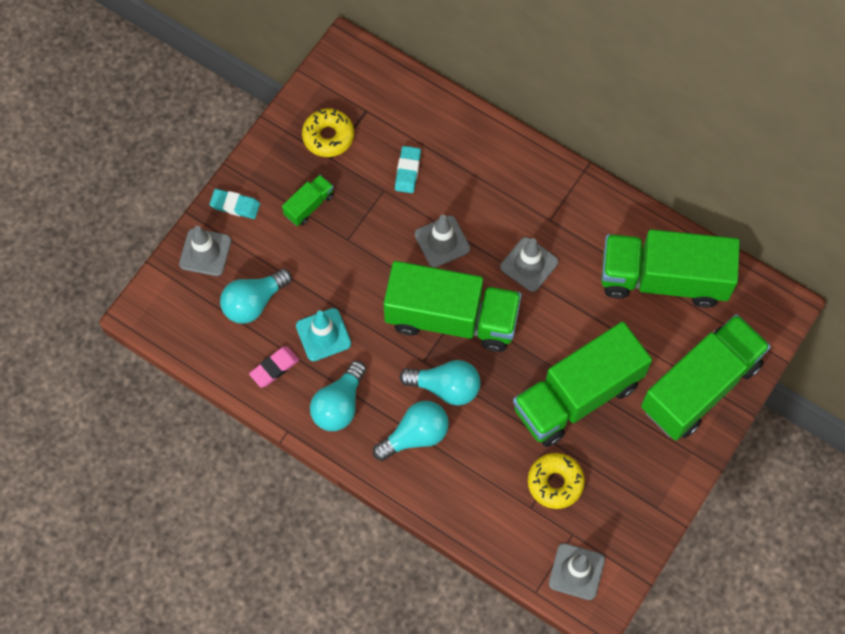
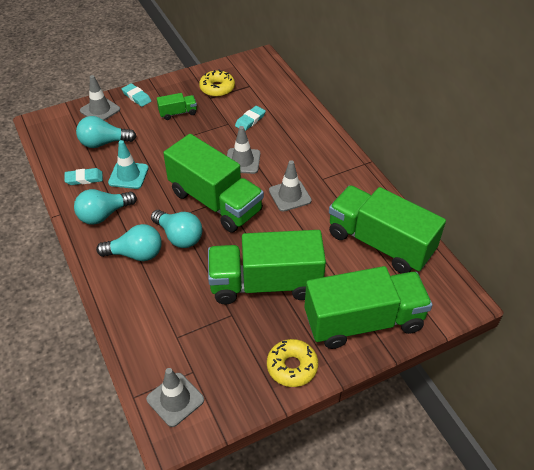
camera: 30 degrees right, 20 degrees down
pink eraser [249,346,299,388] -> turquoise eraser [64,168,103,185]
yellow donut [528,453,585,509] -> yellow donut moved to [267,339,318,387]

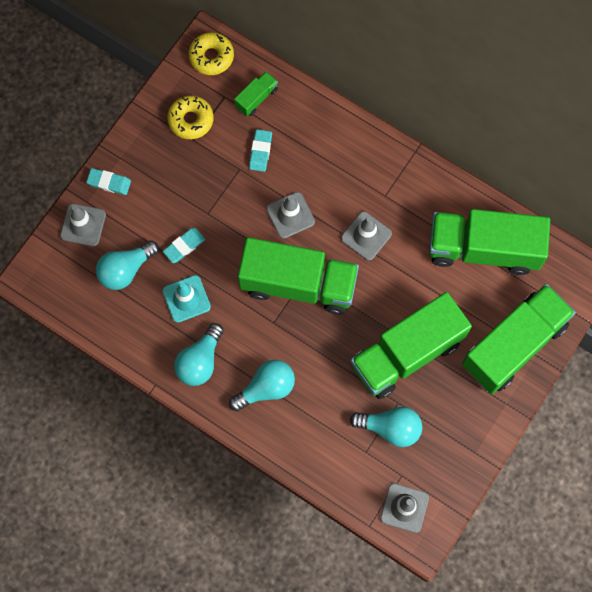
camera: 30 degrees left, 25 degrees up
turquoise eraser [64,168,103,185] -> turquoise eraser moved to [163,228,205,263]
turquoise light bulb [151,210,202,248] -> turquoise light bulb moved to [350,407,423,447]
green truck [157,93,197,120] -> green truck moved to [234,72,278,116]
yellow donut [267,339,318,387] -> yellow donut moved to [189,32,234,75]

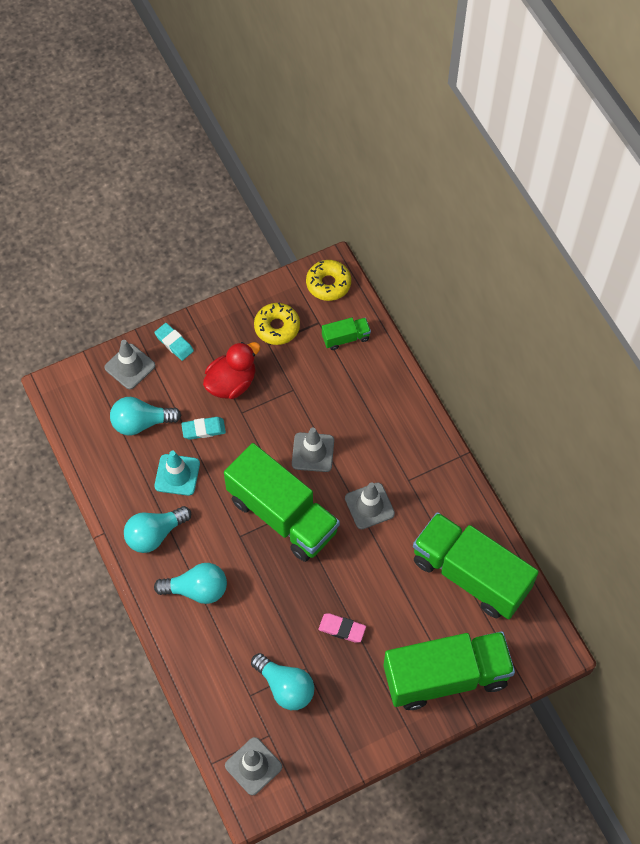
camera: 30 degrees right, 10 degrees down
turquoise eraser [249,129,272,172] -> none
green truck [350,292,472,399] -> pink eraser [318,613,366,643]
none -> red duck [203,342,260,399]

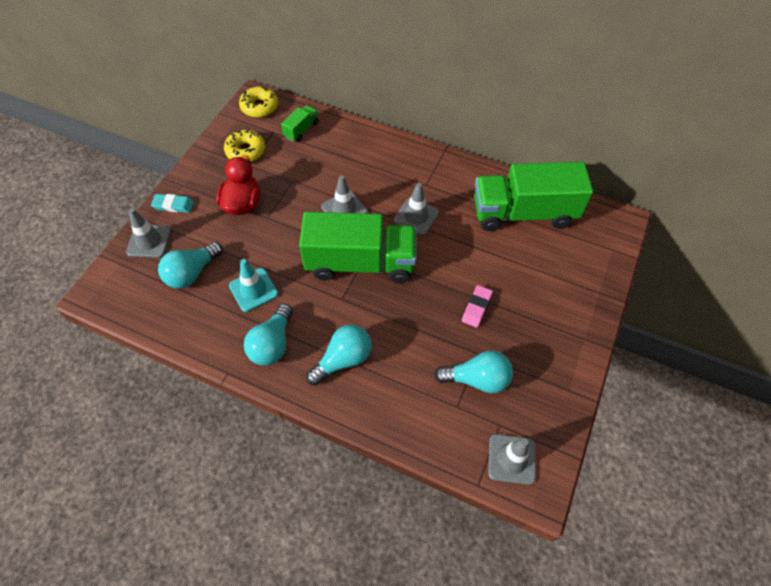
camera: 40 degrees left, 5 degrees down
turquoise eraser [181,417,226,440] -> none
pink eraser [318,613,366,643] -> pink eraser turned 45 degrees counterclockwise [462,285,493,328]
green truck [384,631,515,710] -> none

